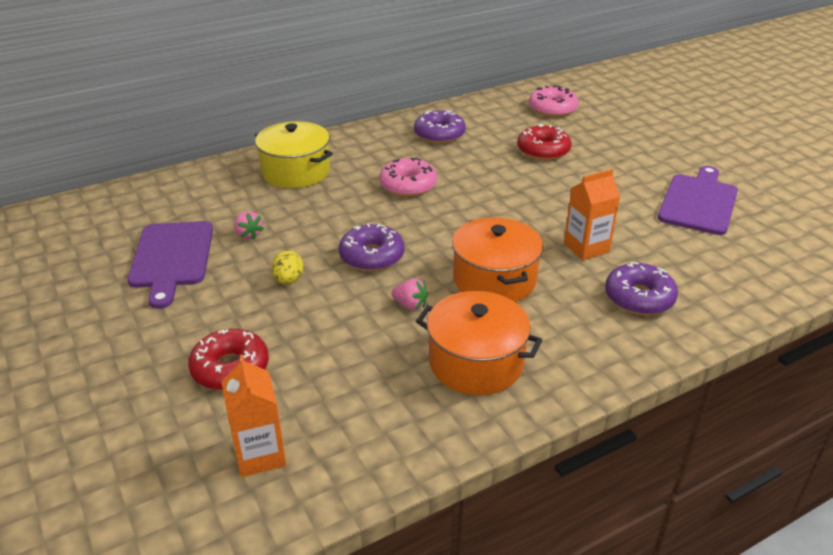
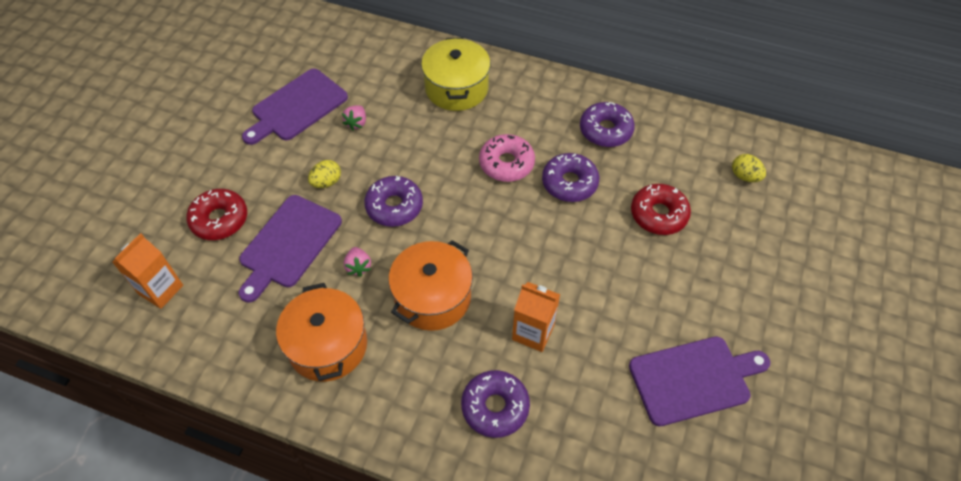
camera: 50 degrees right, 20 degrees up
pink donut [529,85,578,117] -> yellow egg [732,154,766,182]
none -> purple cutting board [238,195,342,303]
none -> purple donut [542,153,599,202]

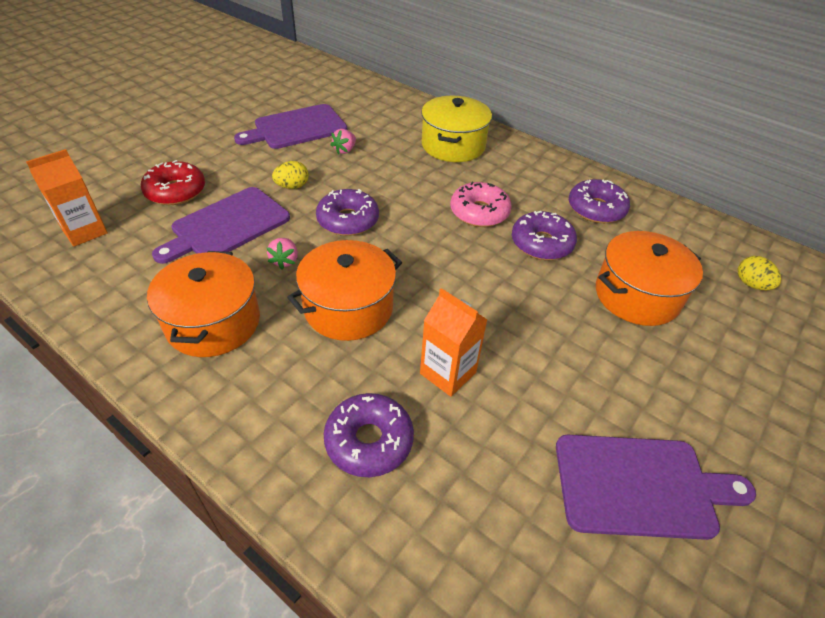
camera: 15 degrees right, 10 degrees down
red donut [631,184,691,235] -> orange pot [596,231,703,326]

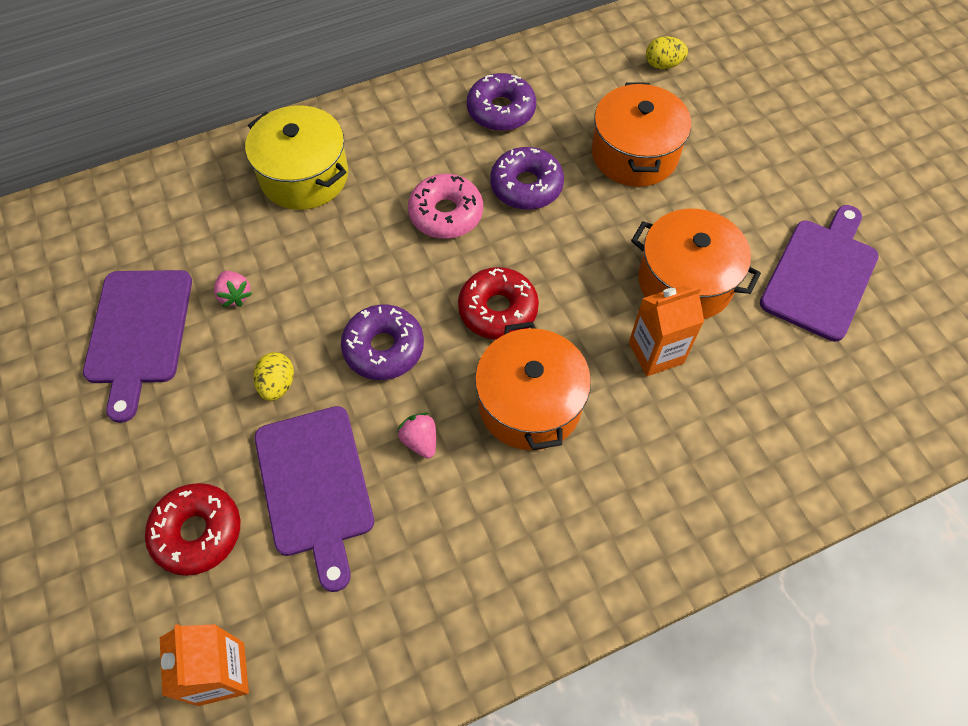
camera: 60 degrees left, 15 degrees up
orange pot [147,251,260,357] -> orange pot moved to [631,209,761,319]
pink strawberry [266,238,298,269] -> pink strawberry turned 150 degrees counterclockwise [398,413,436,458]
purple donut [324,393,414,477] -> none
none -> red donut [458,267,539,340]

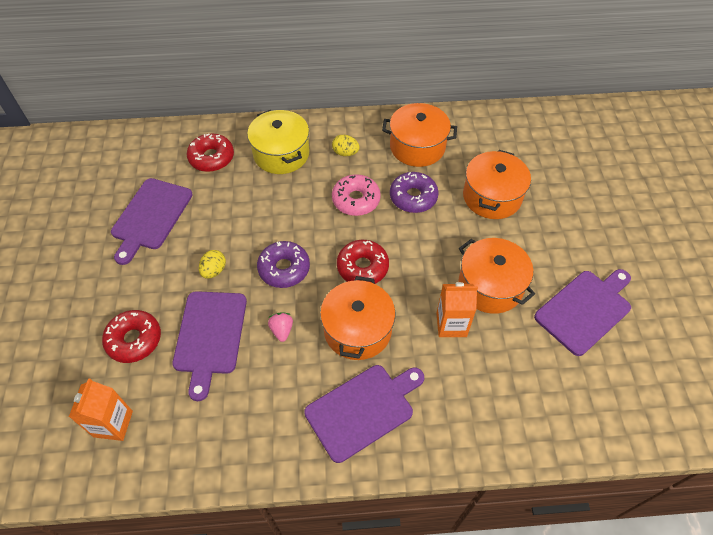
camera: 20 degrees right, 5 degrees down
pink strawberry [214,271,252,307] -> none
purple donut [467,73,536,131] -> orange pot [382,103,457,167]
yellow egg [646,36,688,69] -> yellow egg moved to [332,135,360,156]
none -> red donut [187,134,234,172]
none -> purple cutting board [304,365,424,463]

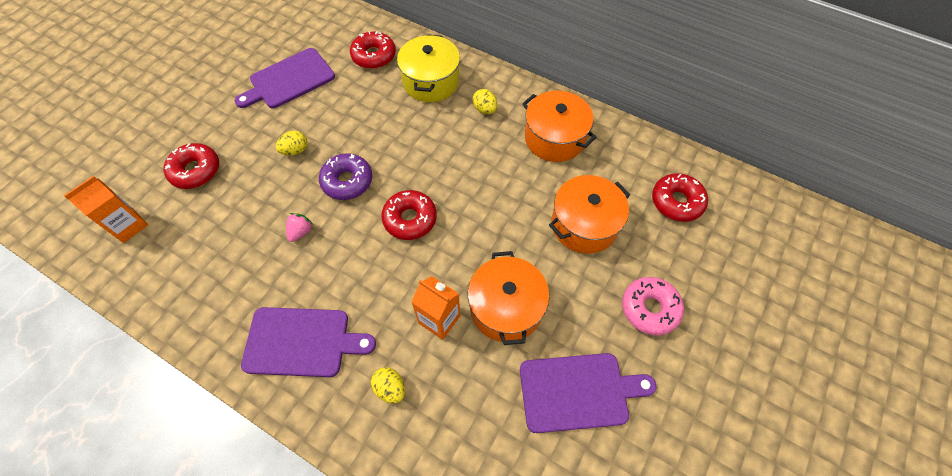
camera: 35 degrees right, 5 degrees up
purple cutting board [172,291,247,401] -> none
orange pot [320,276,395,360] -> none
pink donut [332,174,381,216] -> pink donut moved to [622,277,684,335]
purple donut [390,172,439,213] -> none
none -> yellow egg [371,367,405,403]
none -> red donut [652,173,708,222]

